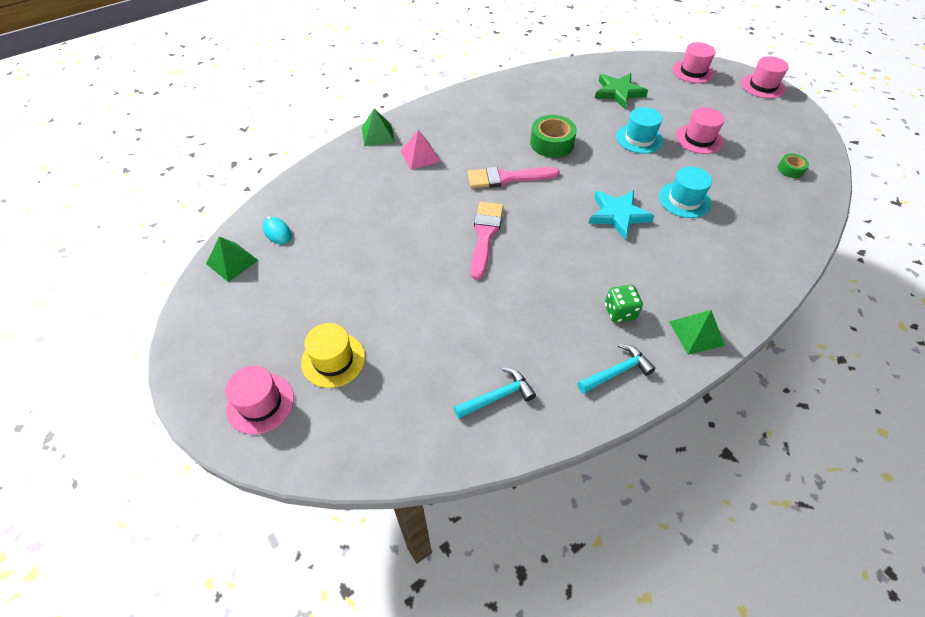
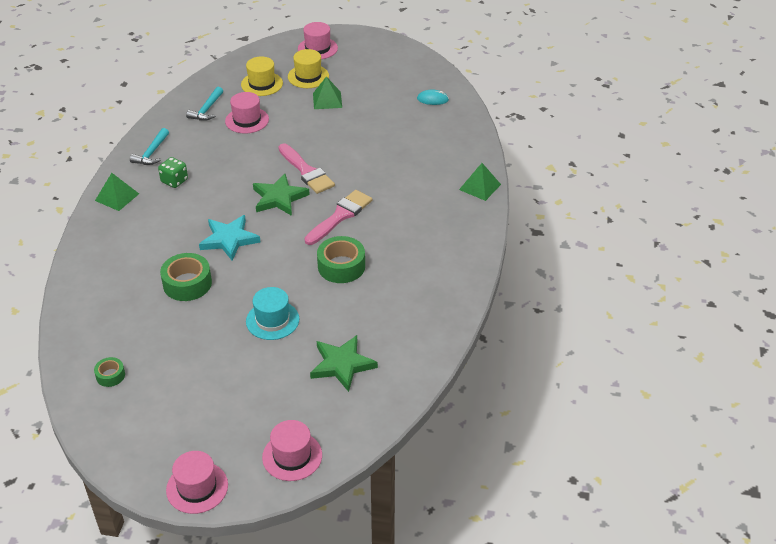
camera: 135 degrees right, 10 degrees down
green pyramid [206,237,258,282] -> green pyramid moved to [313,77,342,109]
pink pyramid [401,130,440,170] -> none
turquoise hat [659,167,712,218] -> green tape [160,253,212,301]
pink hat [676,107,725,154] -> pink hat moved to [225,92,269,133]
none -> yellow hat [241,57,283,96]
none -> green star [253,174,310,216]

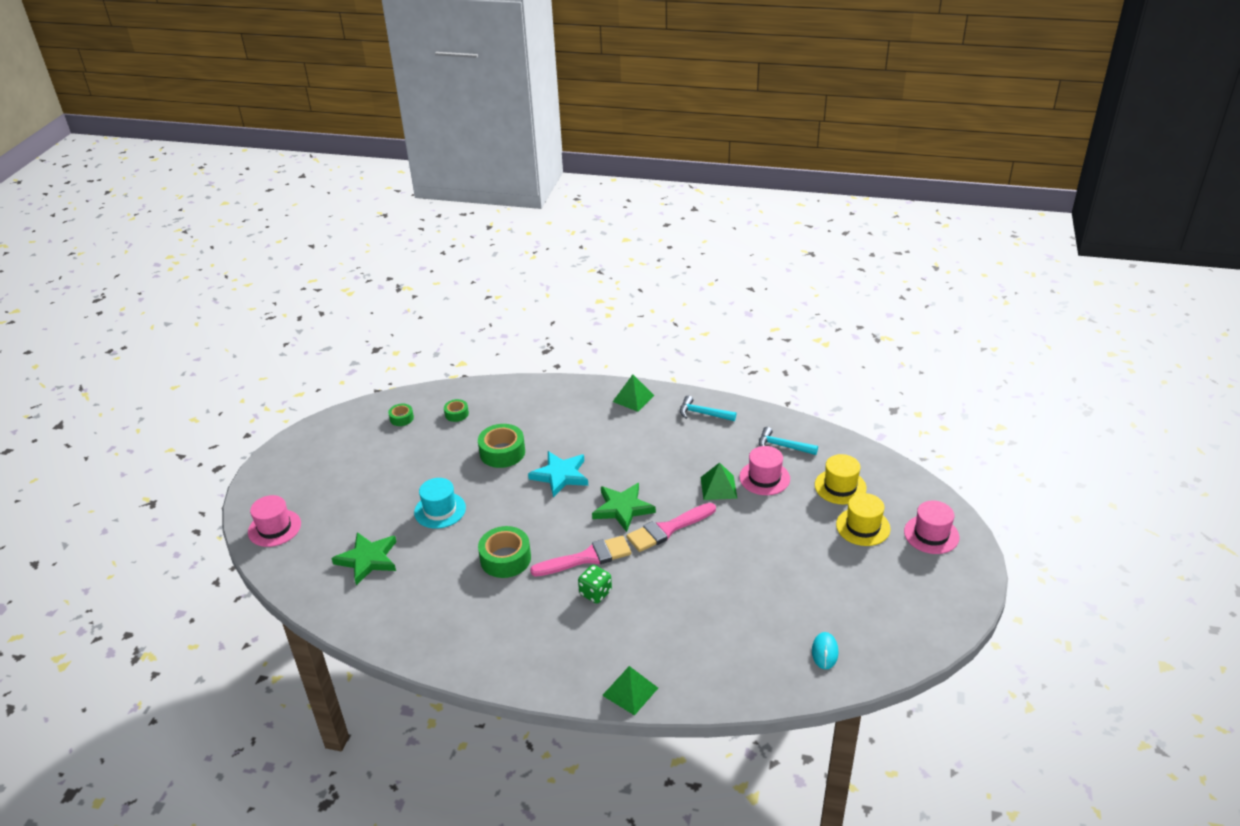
camera: 95 degrees right, 5 degrees down
green dice [158,157,188,188] -> green dice moved to [578,565,612,603]
pink hat [166,451,228,514] -> none
pink brush [304,190,372,245] -> pink brush turned 60 degrees counterclockwise [530,536,631,577]
green pyramid [313,77,342,109] -> green pyramid moved to [701,462,737,500]
none -> green tape [444,399,469,422]

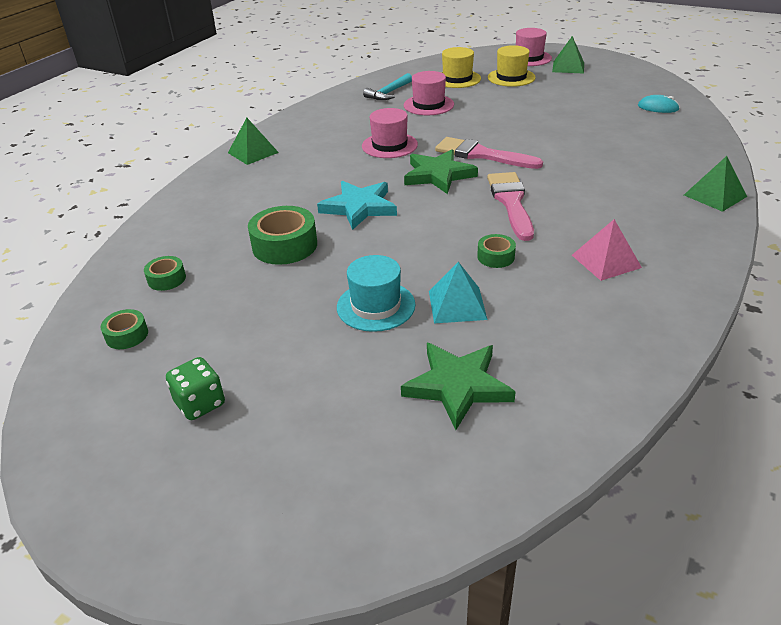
camera: 75 degrees left, 0 degrees up
pink hat [248,495,301,547] -> pink hat moved to [362,108,418,158]
green tape [478,526,531,578] -> green tape [477,234,516,268], size x0.54
green dice [578,565,612,603] -> green dice moved to [166,357,225,420]
pink brush [627,503,716,552] -> pink brush turned 135 degrees clockwise [435,137,543,169]
turquoise hammer [680,396,736,421] -> none
green pyramid [701,462,737,500] -> green pyramid moved to [552,36,584,74]
none -> turquoise pyramid [429,262,487,323]
none -> pink pyramid [572,219,642,281]

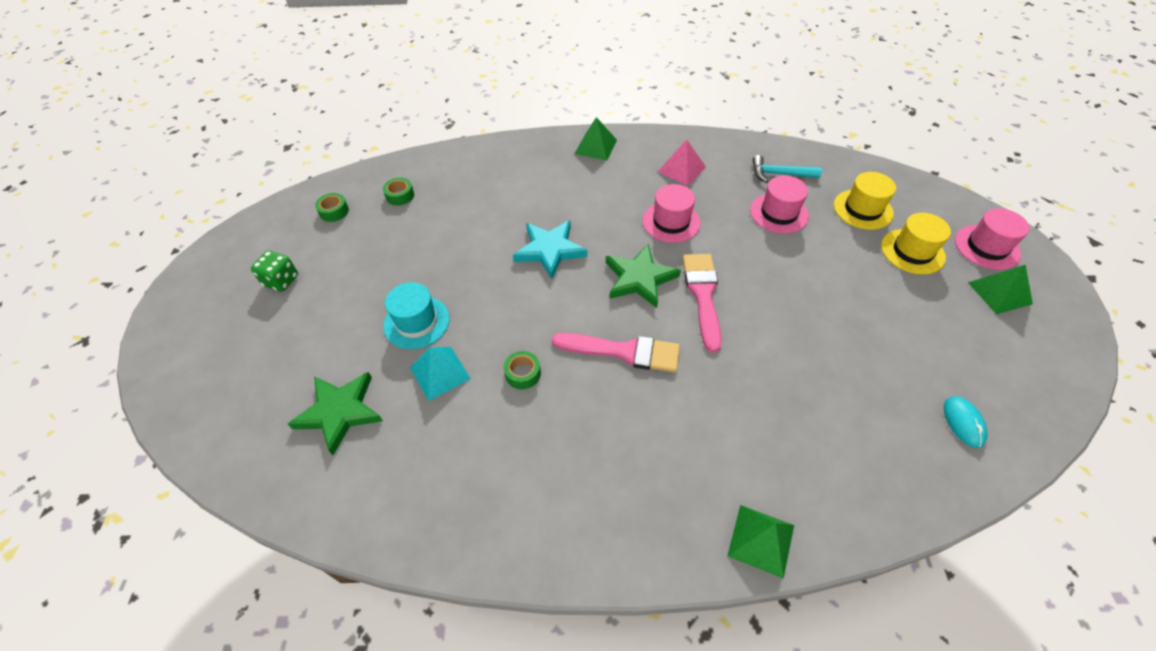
camera: 60 degrees right, 15 degrees up
green tape [248,206,317,265] -> none
pink brush [487,172,534,241] -> pink brush turned 45 degrees clockwise [552,333,680,373]
pink pyramid [572,219,642,281] -> pink pyramid moved to [658,139,706,186]

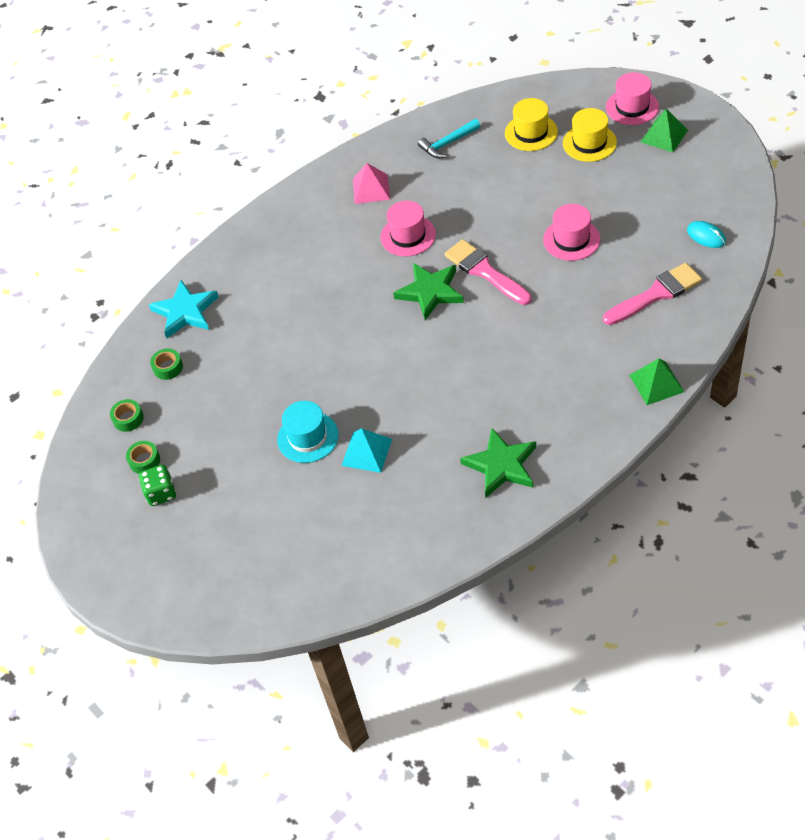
camera: 35 degrees left, 0 degrees up
green star [288,372,383,455] -> green star moved to [460,428,536,498]
green tape [504,351,541,389] -> green tape moved to [126,441,160,474]
turquoise star [513,220,587,279] -> turquoise star moved to [149,280,219,338]
pink brush [552,333,680,373] -> pink brush moved to [603,263,702,325]
green pyramid [575,117,617,161] -> none
pink hat [750,176,809,234] -> pink hat moved to [543,204,600,261]

